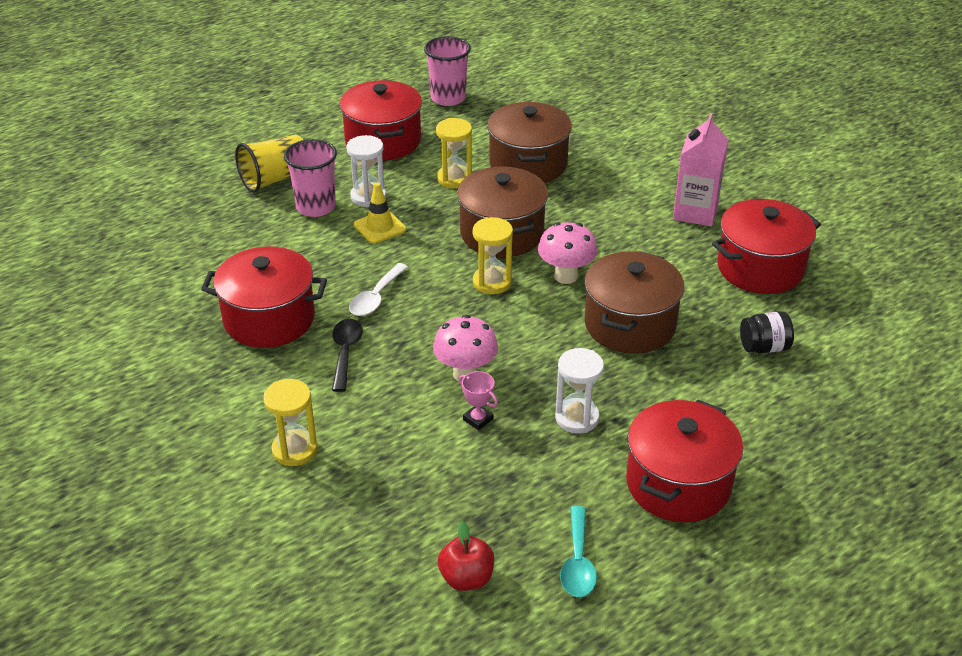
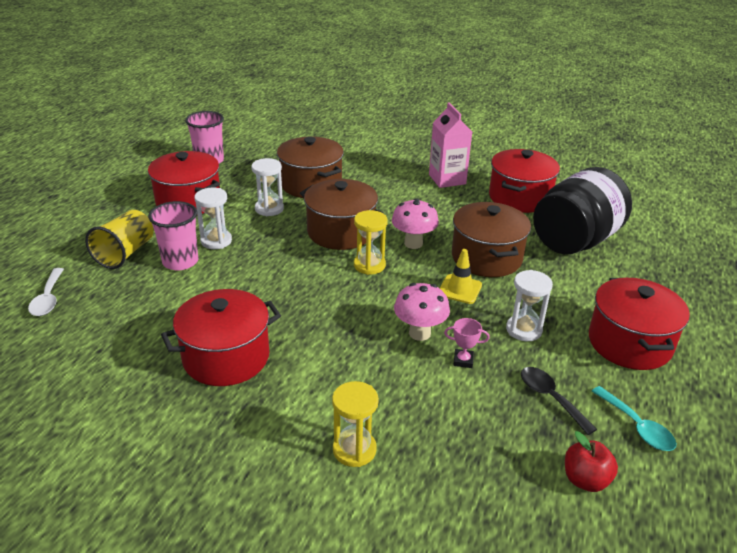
camera: 35 degrees left, 5 degrees down
black spoon [332,319,363,392] -> black spoon moved to [521,367,597,435]
white spoon [349,263,408,316] -> white spoon moved to [28,268,64,316]
yellow traffic cone [354,182,406,244] -> yellow traffic cone moved to [440,249,482,304]
yellow hourglass [436,118,472,188] -> white hourglass [251,158,284,216]
black jar [740,311,794,354] -> black jar [533,167,632,254], size x2.43

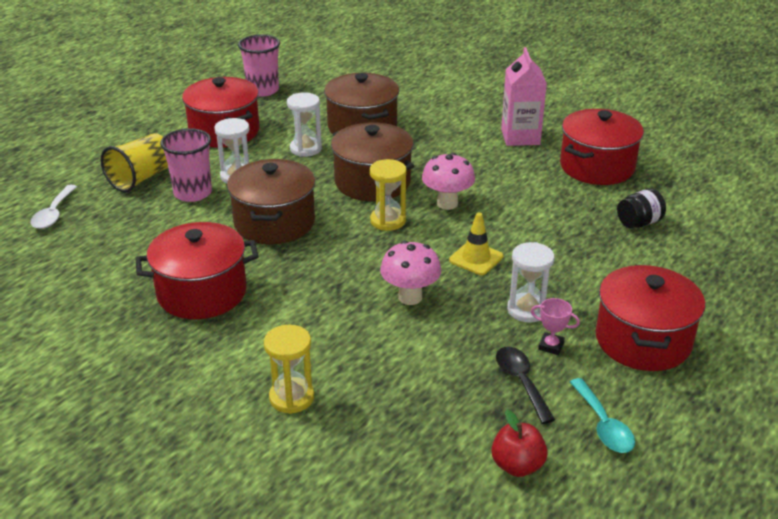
camera: 15 degrees right, 0 degrees up
pink trophy [444,318,490,368] -> pink trophy moved to [531,298,580,355]
brown pot [452,202,531,277] -> brown pot moved to [227,159,315,244]
black jar [533,167,632,254] -> black jar [617,188,666,228], size x0.41

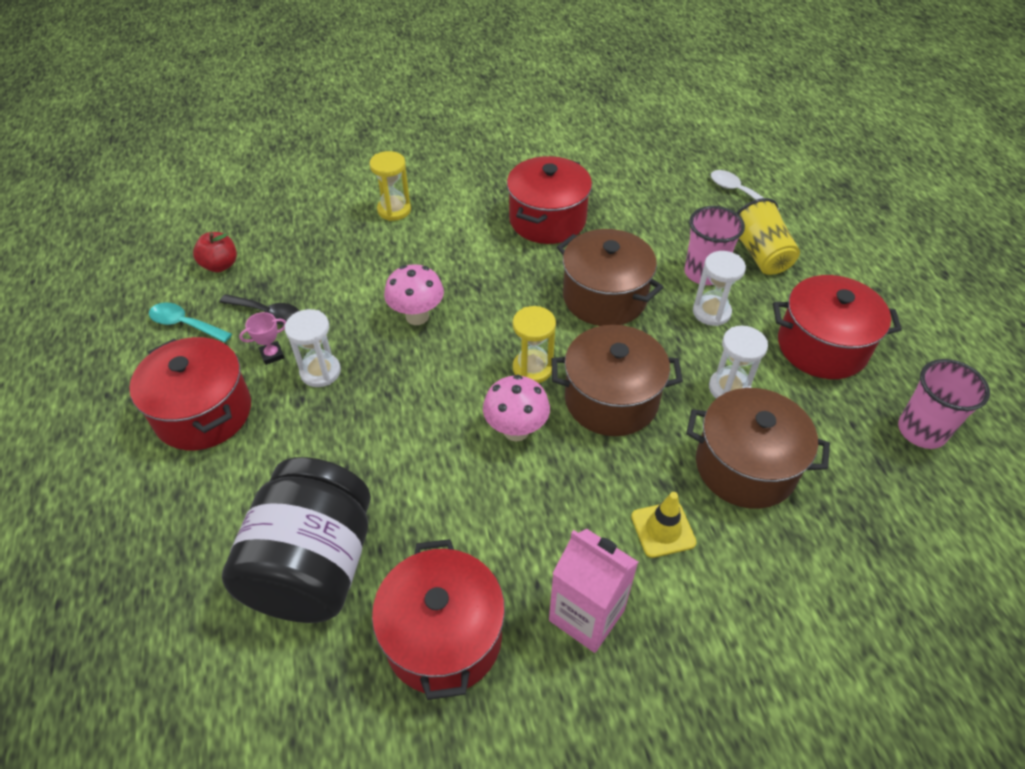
camera: 130 degrees right, 15 degrees up
yellow traffic cone [449,212,503,275] -> yellow traffic cone moved to [631,492,696,558]
black jar [617,188,666,228] -> black jar [222,457,371,623], size x2.43

